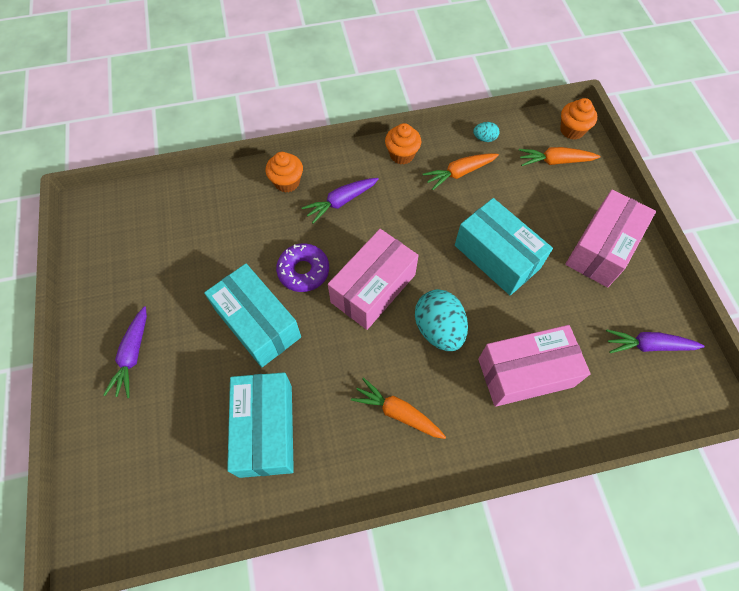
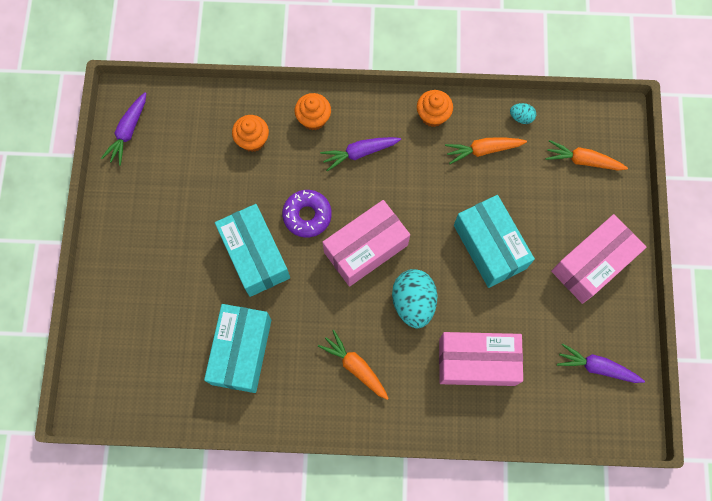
camera: 15 degrees right, 10 degrees up
purple carrot [104,306,147,398] -> purple carrot moved to [101,92,146,166]
orange cupcake [560,98,597,140] -> orange cupcake moved to [232,115,269,152]

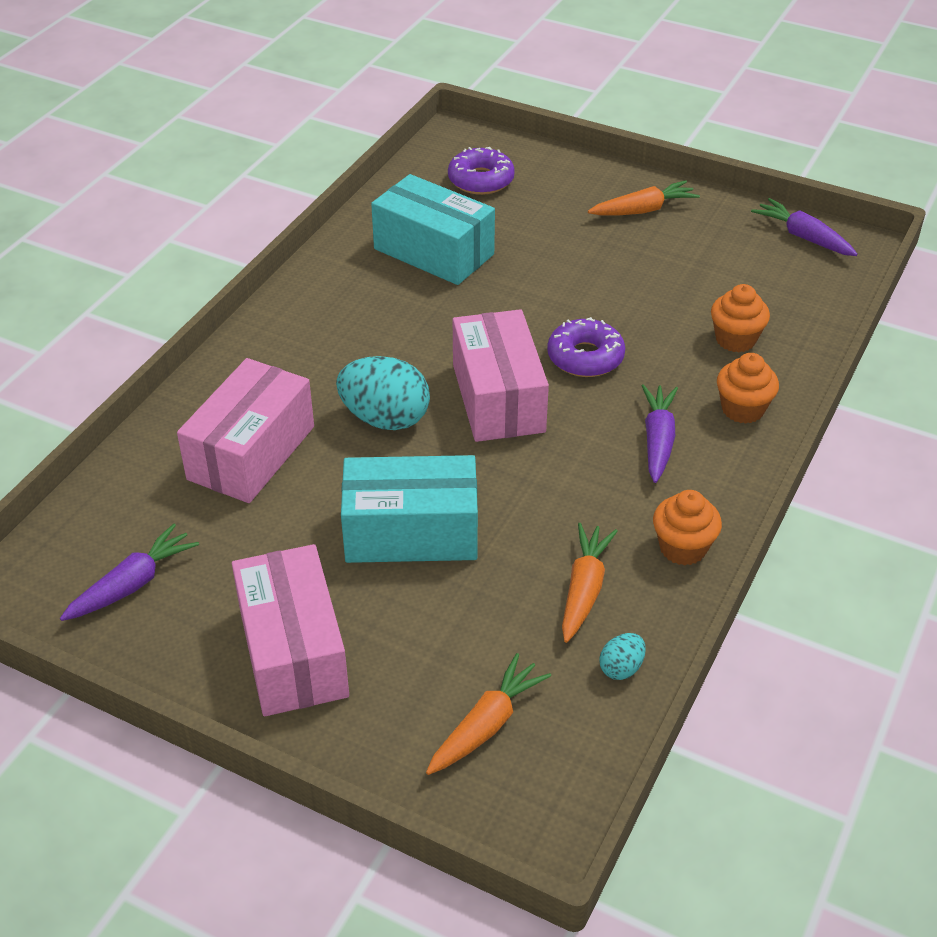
camera: 115 degrees right, 30 degrees down
turquoise box [215,204,290,297] -> none
orange carrot [318,330,389,400] -> orange carrot moved to [588,180,700,215]
none -> purple donut [448,147,515,195]

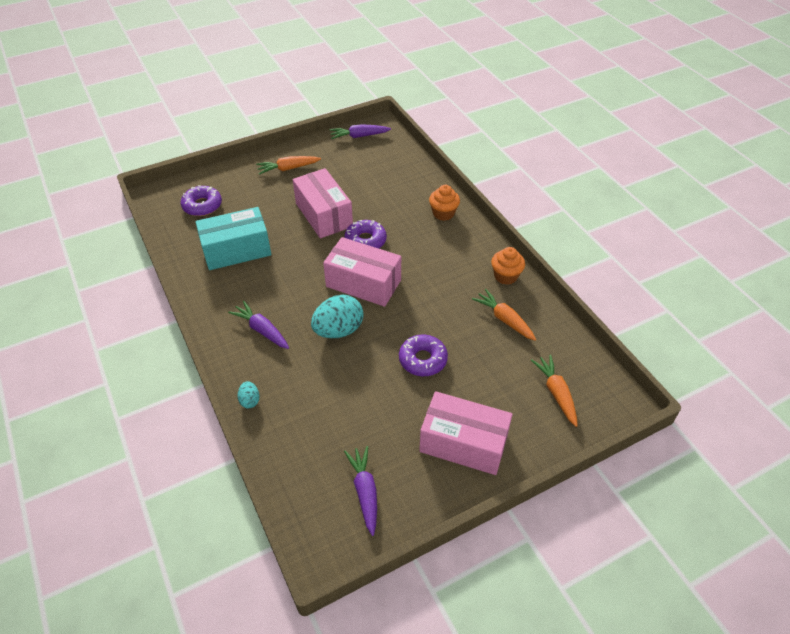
camera: 55 degrees left, 5 degrees up
pink box [177,358,314,503] -> pink box moved to [292,168,353,238]
turquoise box [341,455,478,563] -> purple donut [399,334,448,376]
orange carrot [588,180,700,215] -> orange carrot turned 120 degrees counterclockwise [256,156,321,175]
turquoise egg [599,633,646,680] -> turquoise egg moved to [237,381,260,408]
purple carrot [642,384,678,483] -> purple carrot moved to [228,301,289,349]
orange cupcake [711,284,770,352] -> none

